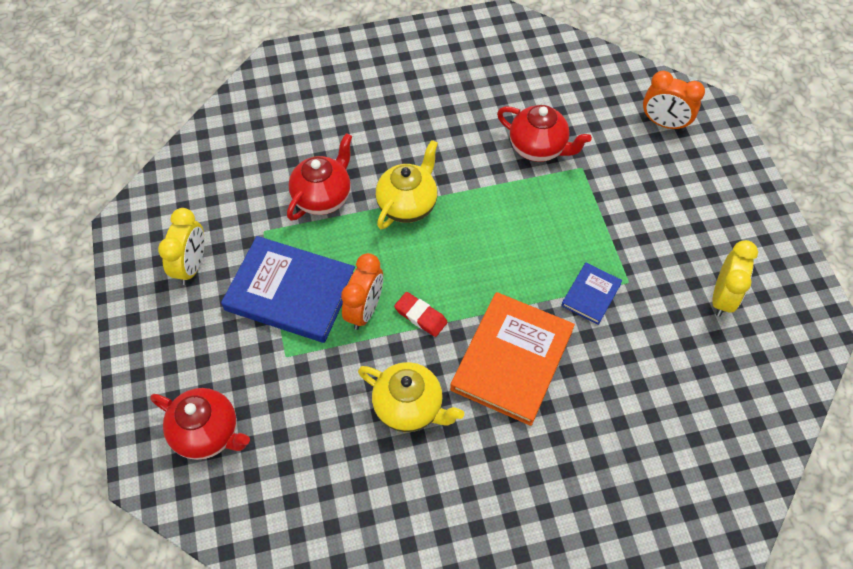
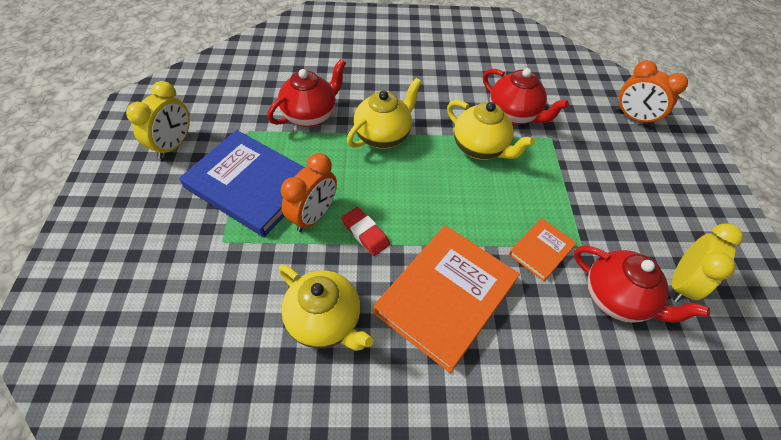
camera: 10 degrees right, 5 degrees down
red teapot [150,388,250,460] -> red teapot moved to [574,246,710,323]
blue book [561,263,623,325] -> orange book [509,218,577,281]
none -> yellow teapot [447,100,535,160]

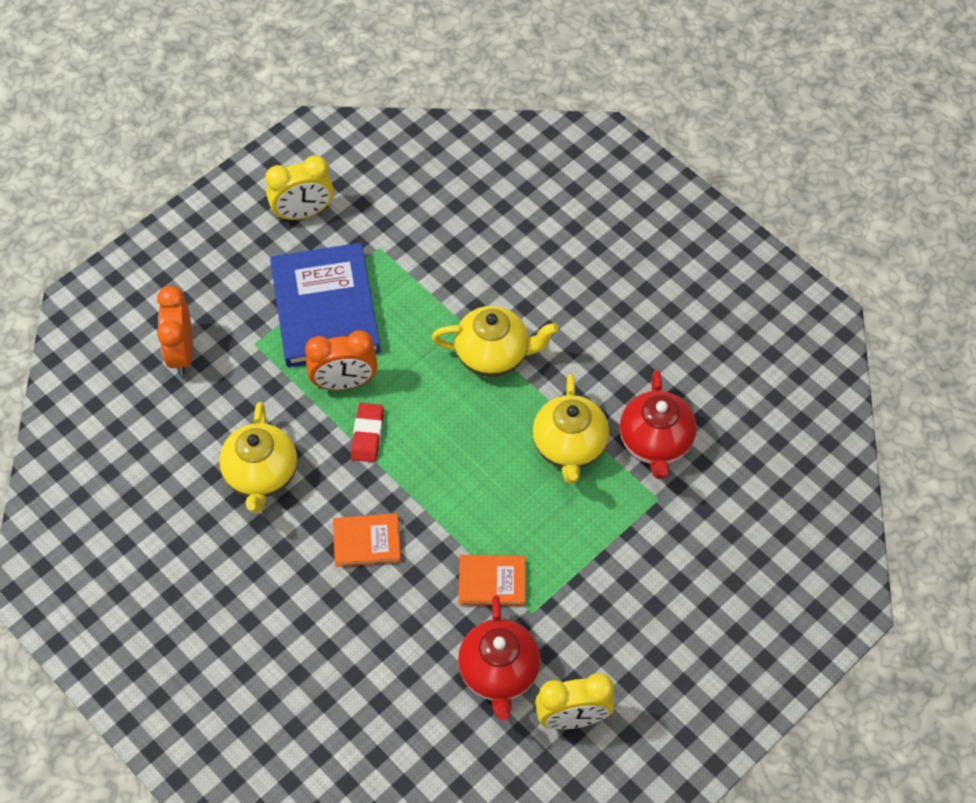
camera: 50 degrees right, 5 degrees up
red teapot [267,59,346,127] -> none
orange book [373,225,520,373] -> orange book [333,513,401,567], size x0.50
orange clock [616,60,688,127] -> orange clock moved to [157,286,193,375]

